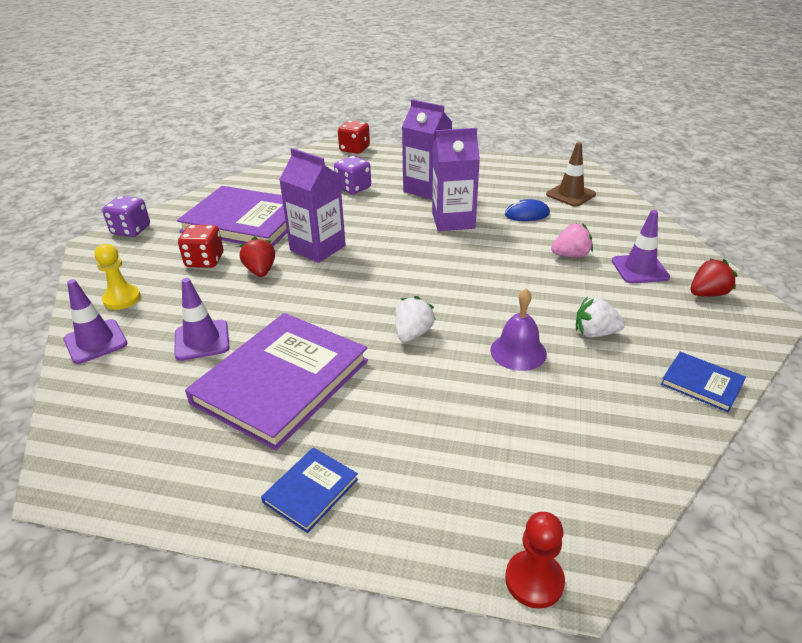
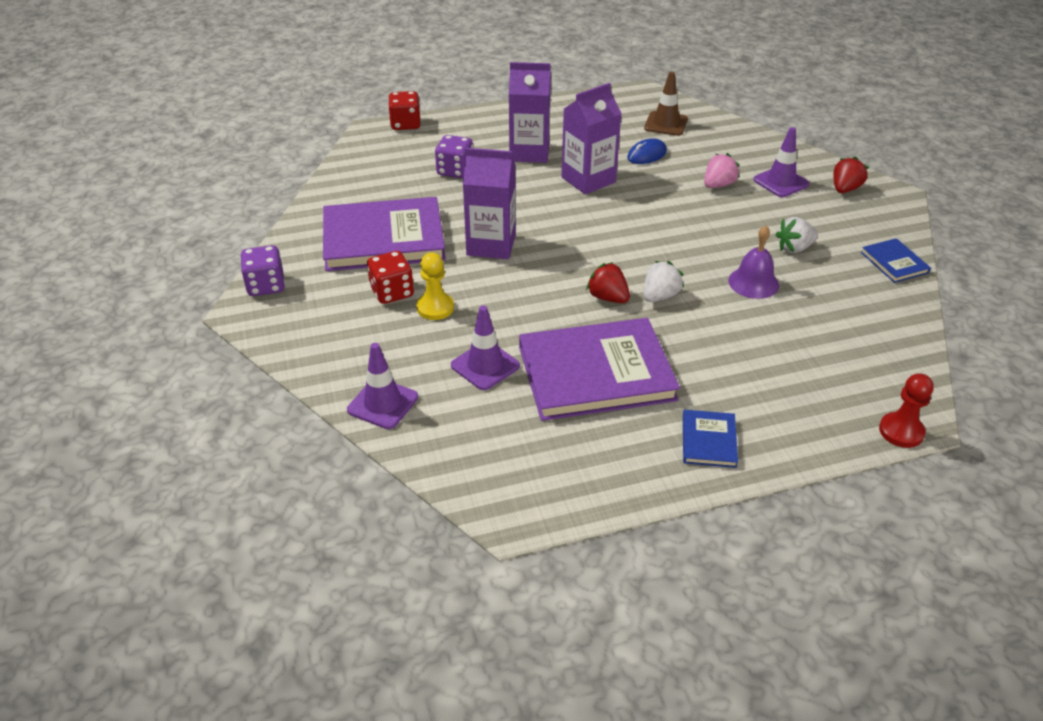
camera: 30 degrees left, 5 degrees up
yellow pawn [94,244,141,310] -> yellow pawn moved to [416,253,454,320]
purple book [185,313,368,450] -> purple book turned 75 degrees clockwise [519,318,680,421]
red strawberry [240,237,275,277] -> red strawberry moved to [586,262,630,303]
white strawberry [395,296,436,342] -> white strawberry turned 45 degrees clockwise [644,261,684,302]
blue book [661,352,746,412] -> blue book turned 60 degrees clockwise [861,238,931,283]

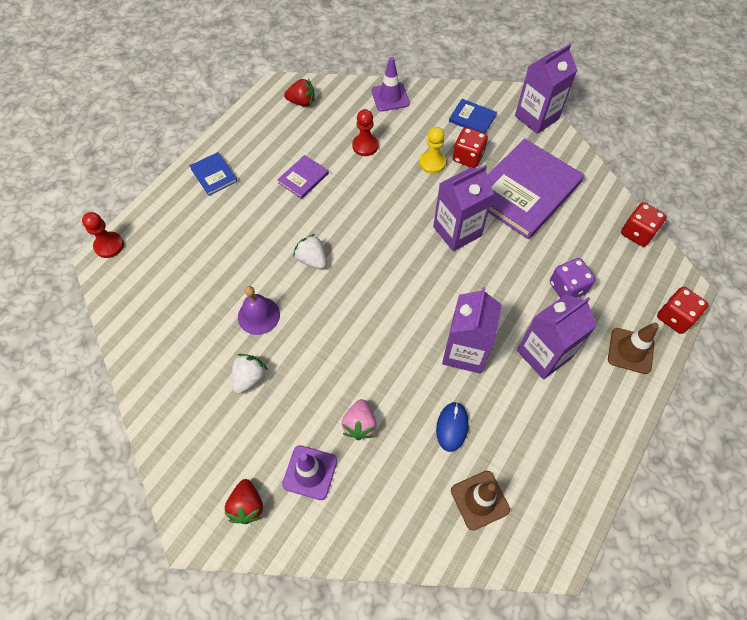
camera: 140 degrees right, 20 degrees up
purple dice [240,245,285,296] -> purple carton [515,44,578,134]
purple traffic cone [451,305,520,390] -> red pawn [352,109,378,156]
purple book [519,318,680,421] -> purple book [277,155,329,199], size x0.45
red strawberry [586,262,630,303] -> red strawberry moved to [284,79,315,107]
white strawberry [644,261,684,302] -> white strawberry turned 135 degrees clockwise [293,234,327,269]
blue book [861,238,931,283] -> blue book moved to [449,99,497,133]
none -> brown traffic cone [608,323,659,374]
none -> red dice [621,202,667,247]

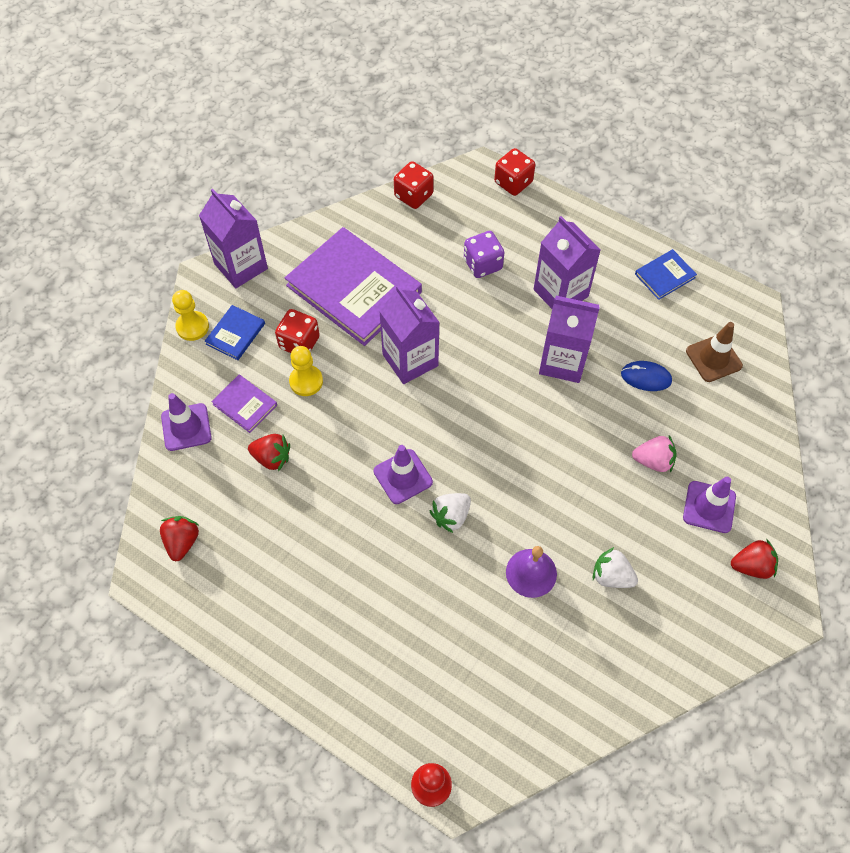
camera: 90 degrees left, 0 degrees up
blue book [189,152,237,196] -> blue book moved to [635,249,697,300]
purple book [277,155,329,199] -> purple book moved to [211,375,277,433]
red pawn [352,109,378,156] -> red strawberry [248,434,290,471]
brown traffic cone [608,323,659,374] -> none
none -> yellow pawn [172,290,209,341]
none -> purple traffic cone [374,445,433,504]

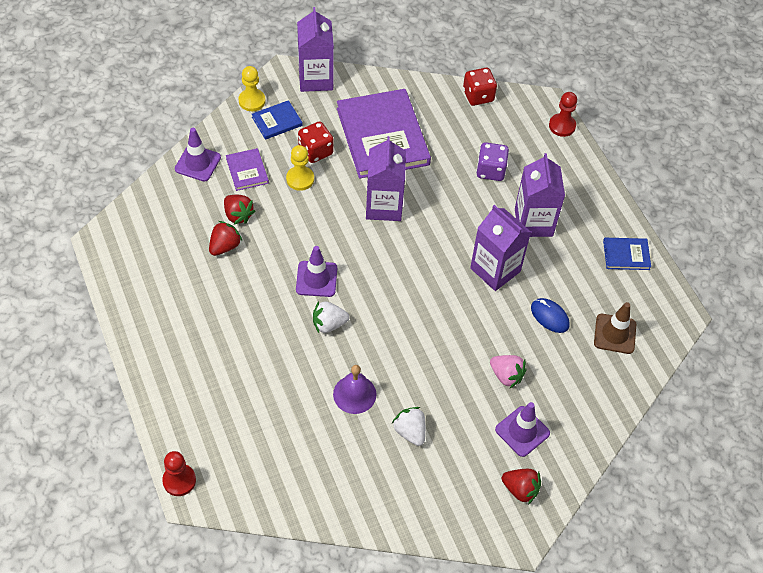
camera: 30 degrees right, 5 degrees down
red strawberry [160,516,199,562] -> red strawberry moved to [209,221,242,256]
red dice [494,148,535,196] -> red pawn [549,92,577,137]

